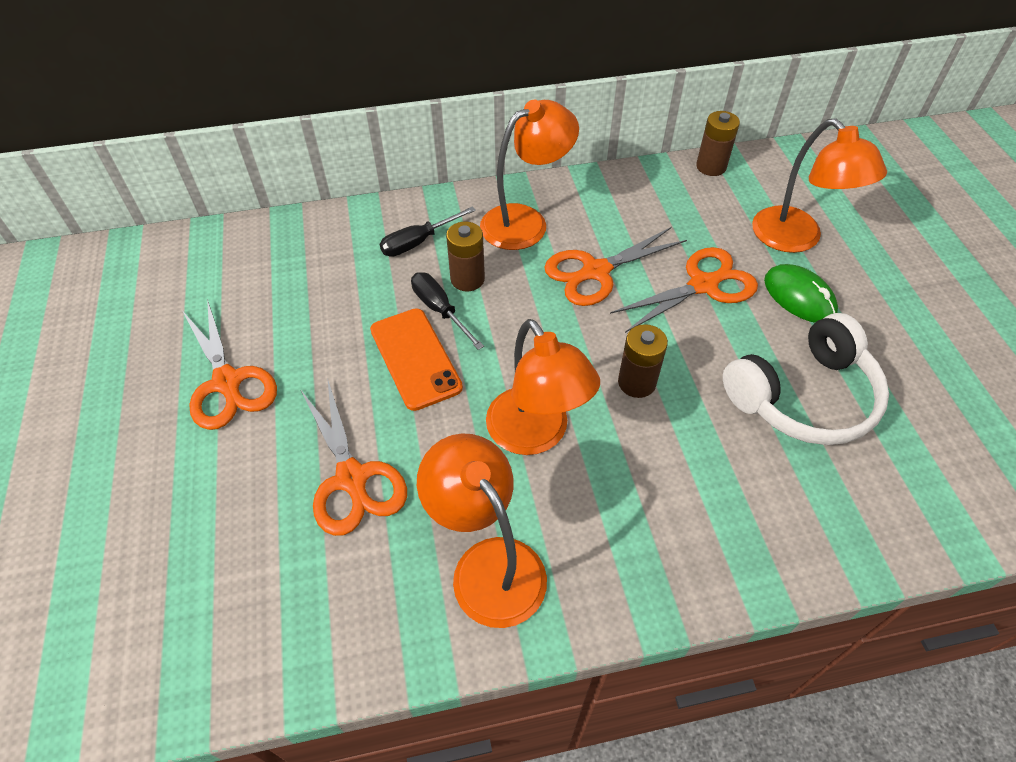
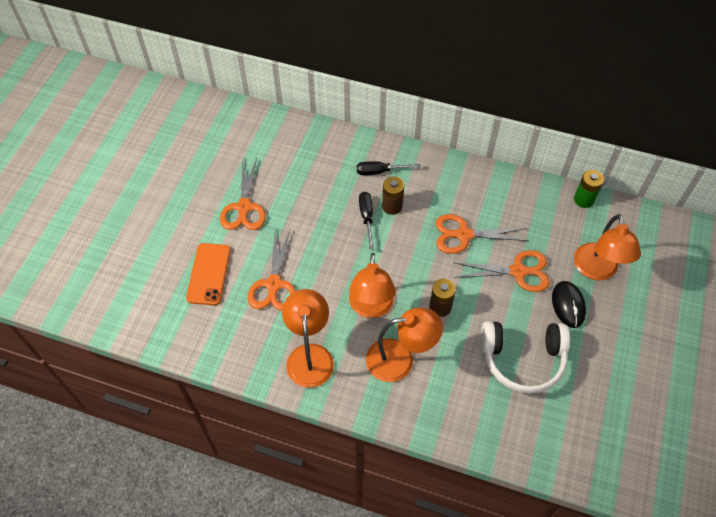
camera: 30 degrees right, 5 degrees up
orange phone [370,309,463,411] -> orange phone moved to [186,243,231,305]
orange lamp [480,100,579,250] -> orange lamp moved to [366,308,443,382]
brown battery [696,111,740,176] -> green battery [574,170,604,208]
green mouse [764,264,838,322] -> black mouse [552,281,586,328]

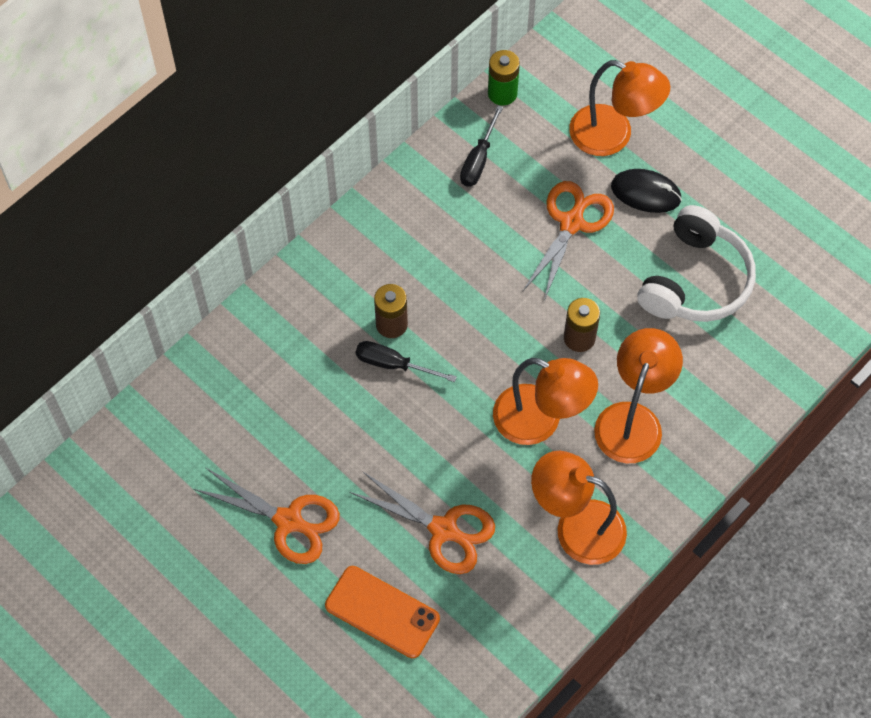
camera: 65 degrees left, 5 degrees up
black screwdriver [357,161,421,175] -> black screwdriver moved to [460,105,503,187]
orange scissors [435,214,529,254] -> none

